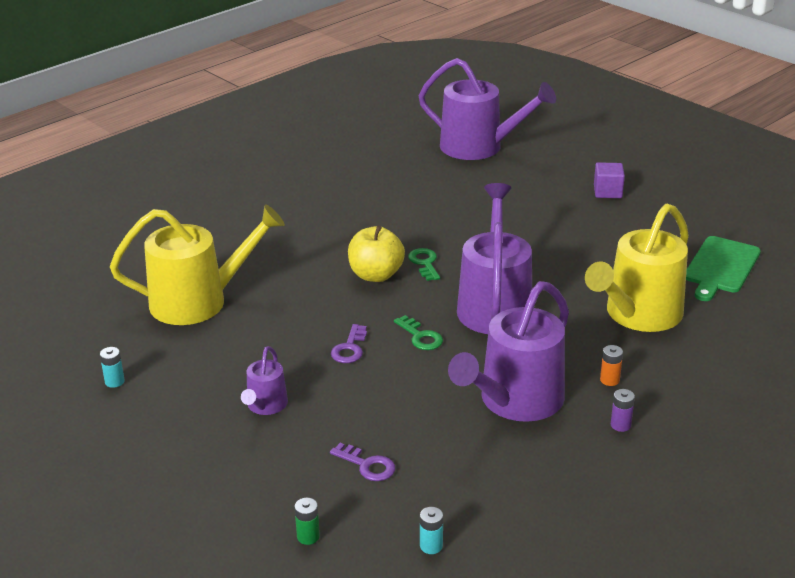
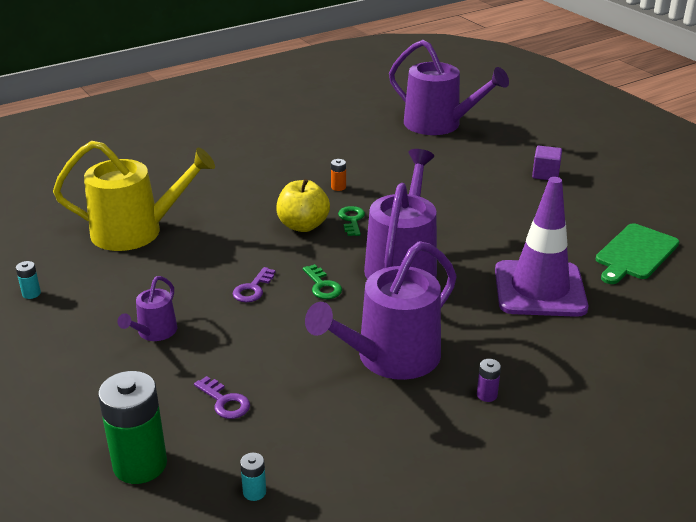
camera: 10 degrees right, 0 degrees up
green battery [294,498,320,545] -> green battery [98,371,167,484], size x2.36
yellow watering can [585,204,689,332] -> purple traffic cone [495,177,588,317]
orange battery [600,345,623,386] -> orange battery moved to [331,159,346,191]

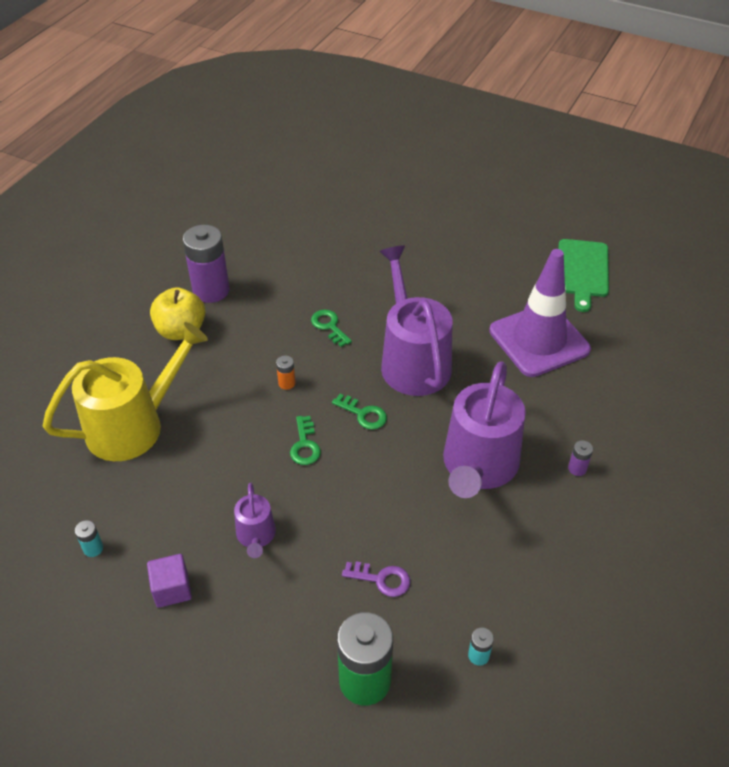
camera: 30 degrees left, 15 degrees up
purple key [233,267,275,302] -> green key [290,416,321,465]
yellow apple [276,179,330,232] -> yellow apple moved to [150,287,205,340]
orange battery [331,159,346,191] -> orange battery moved to [276,355,295,390]
purple watering can [389,40,509,135] -> none
purple cube [532,146,562,180] -> purple cube moved to [147,554,192,608]
none -> purple battery [183,225,230,303]

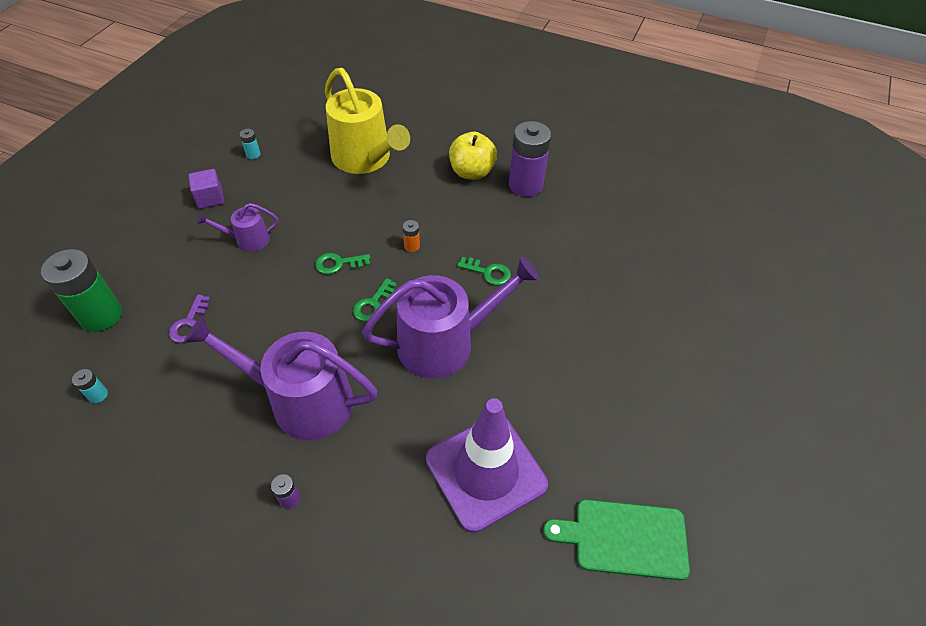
camera: 85 degrees right, 5 degrees up
green key [311,310,352,347] -> green key turned 60 degrees clockwise [457,257,511,285]

